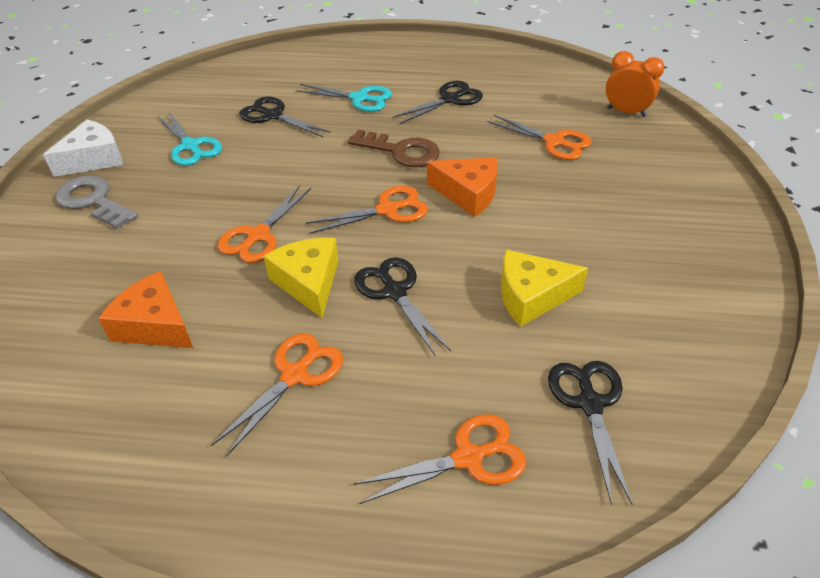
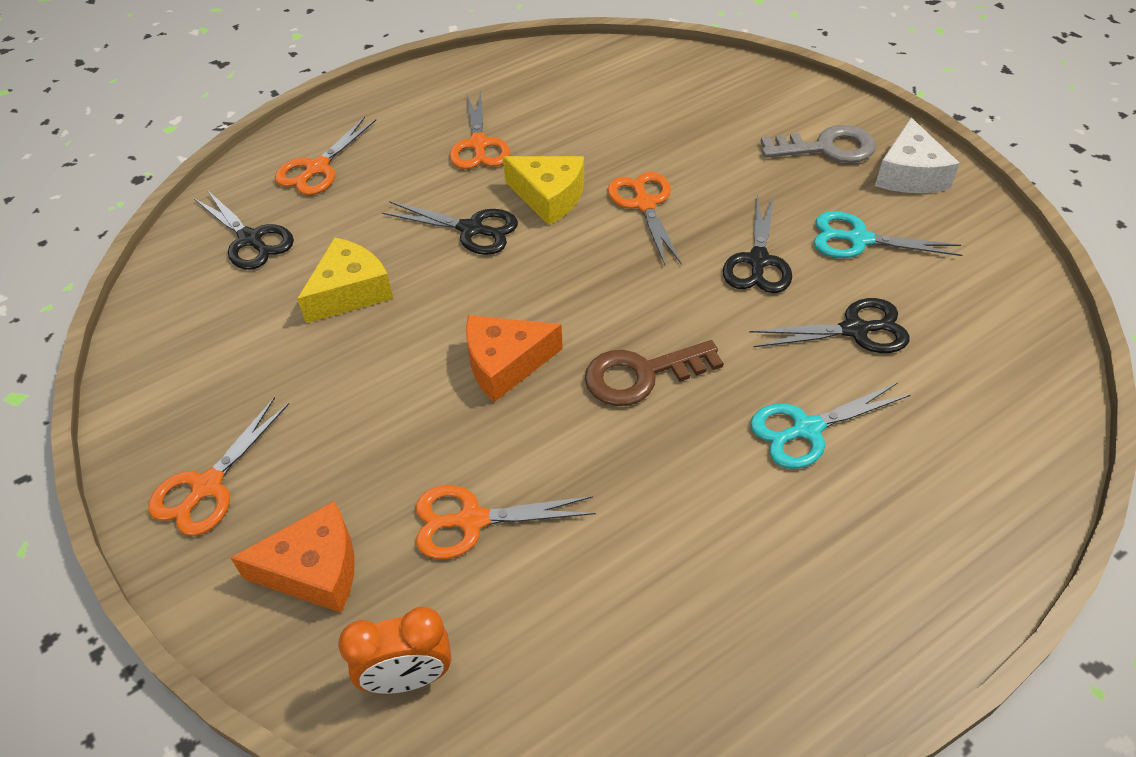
camera: 140 degrees right, 5 degrees up
orange cheese [98,271,193,348] -> orange cheese moved to [230,501,355,613]
orange scissors [306,186,428,234] -> orange scissors moved to [148,397,289,536]
black scissors [393,81,483,124] -> black scissors moved to [723,195,792,293]

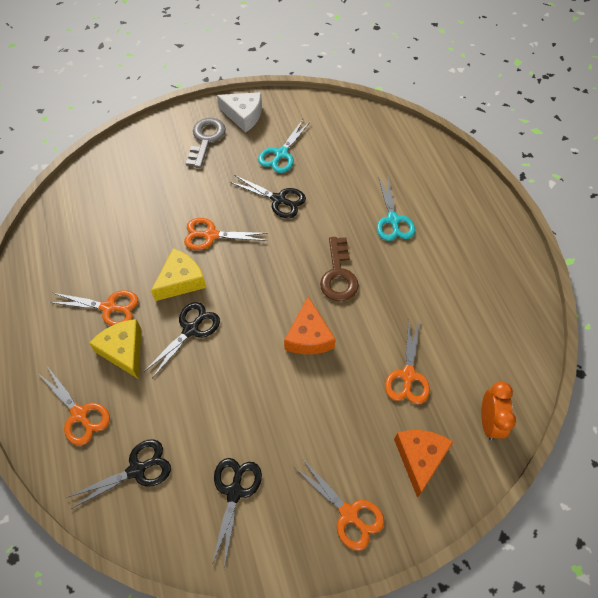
camera: 75 degrees left, 10 degrees up
yellow cheese [297,237,393,323] -> yellow cheese moved to [89,319,141,379]
black scissors [749,298,910,353] -> black scissors moved to [211,458,262,569]

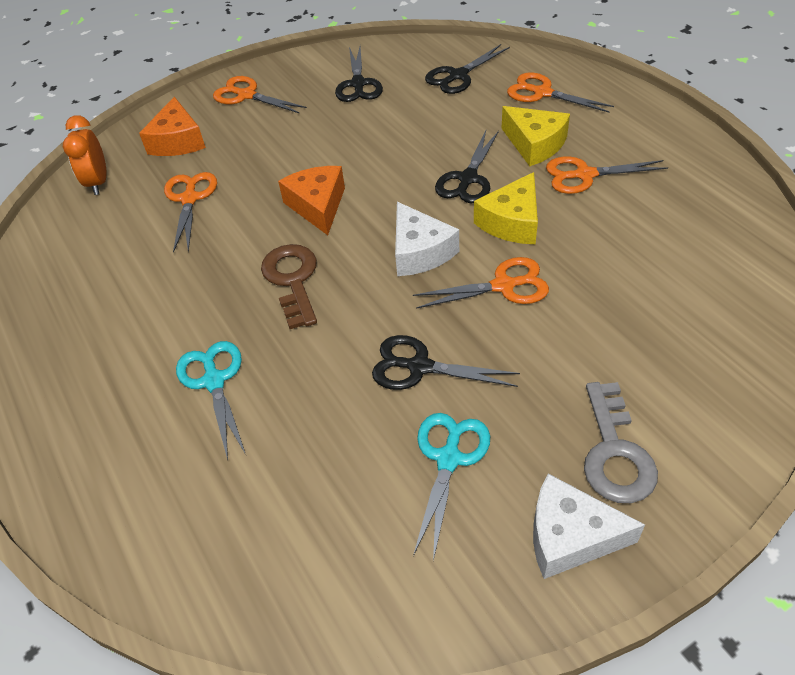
camera: 170 degrees right, 10 degrees down
none -> white cheese [395,202,459,276]

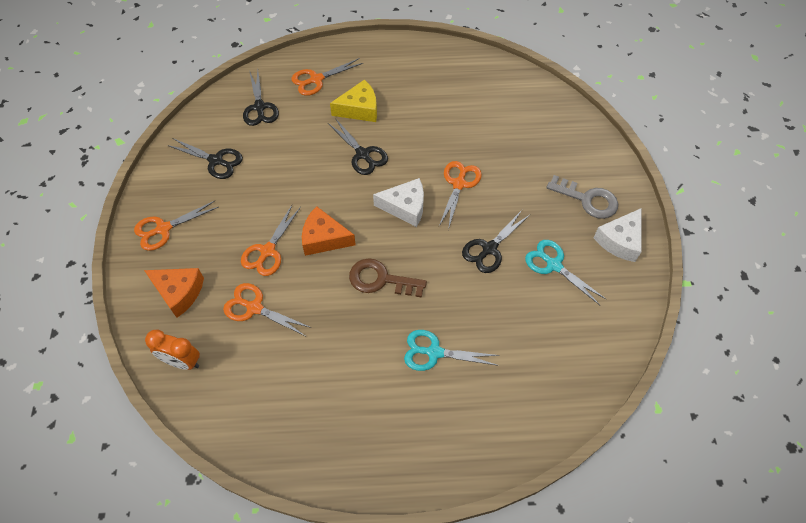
camera: 65 degrees left, 10 degrees up
yellow cheese [474,172,538,244] -> none
orange scissors [546,156,668,194] -> orange scissors moved to [241,205,301,276]

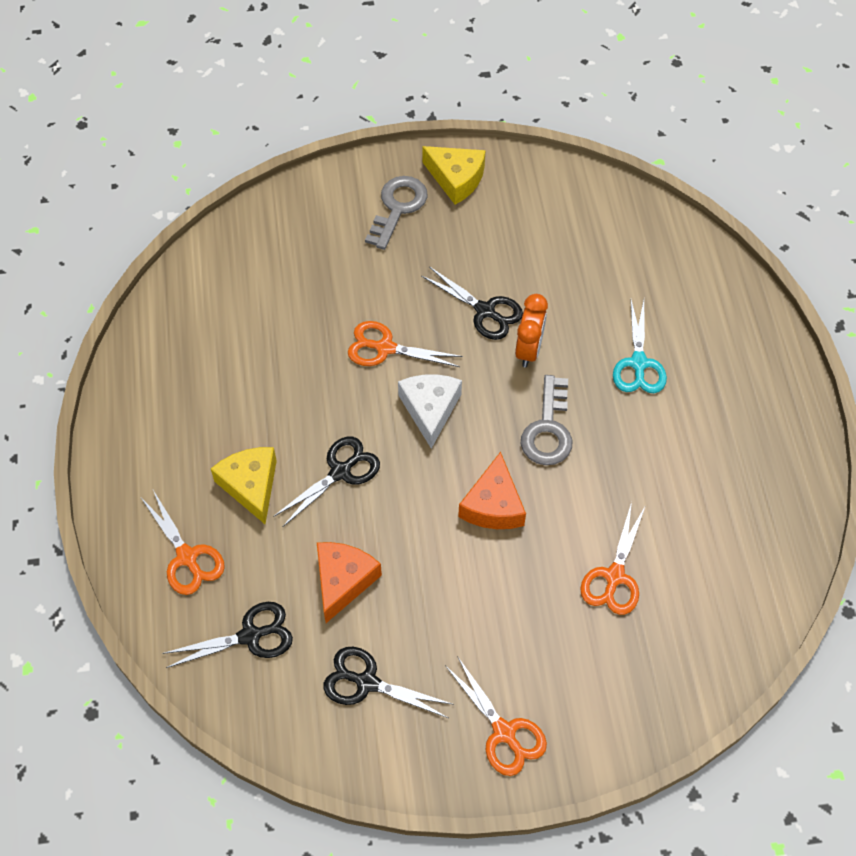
camera: 95 degrees left, 0 degrees up
orange cheese [144,268,204,318] -> orange cheese moved to [317,542,382,623]
orange clock [145,329,200,370] -> orange clock moved to [515,294,548,368]
black scissors [167,138,243,179] -> black scissors turned 90 degrees counterclockwise [323,647,454,718]
orange scissors [241,205,301,276] -> none
brown key [349,258,427,298] -> grey key [521,375,572,465]
turquoise scissors [525,240,606,306] -> none
white cheese [593,208,642,262] -> yellow cheese [422,146,486,205]

